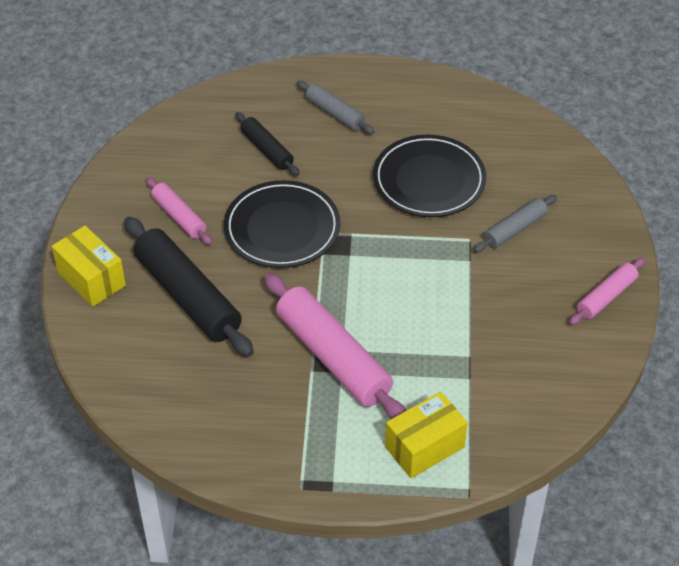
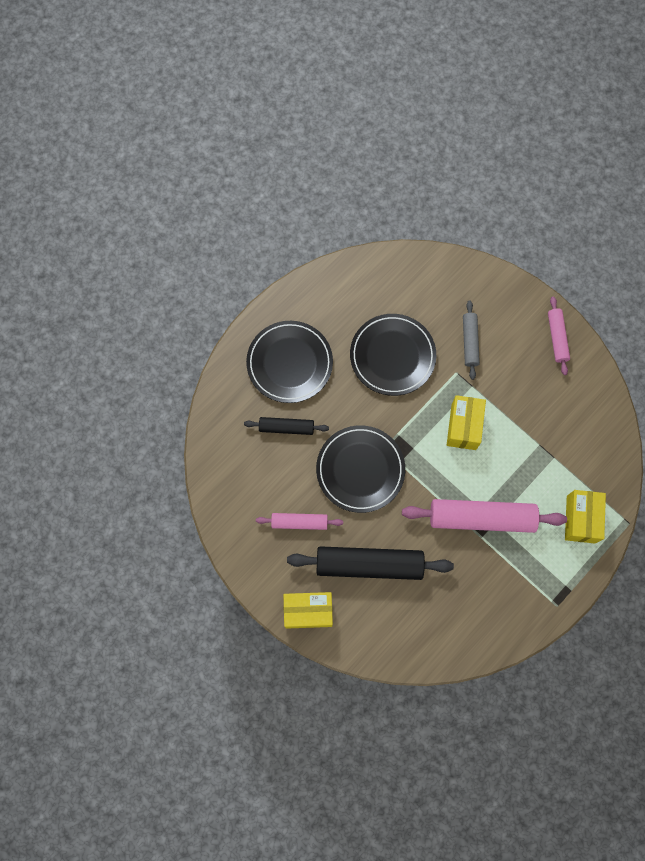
camera: 50 degrees left, 25 degrees up
grey rolling pin [297,81,375,134] -> black plate [246,321,333,403]
none -> yellow box [447,395,486,450]

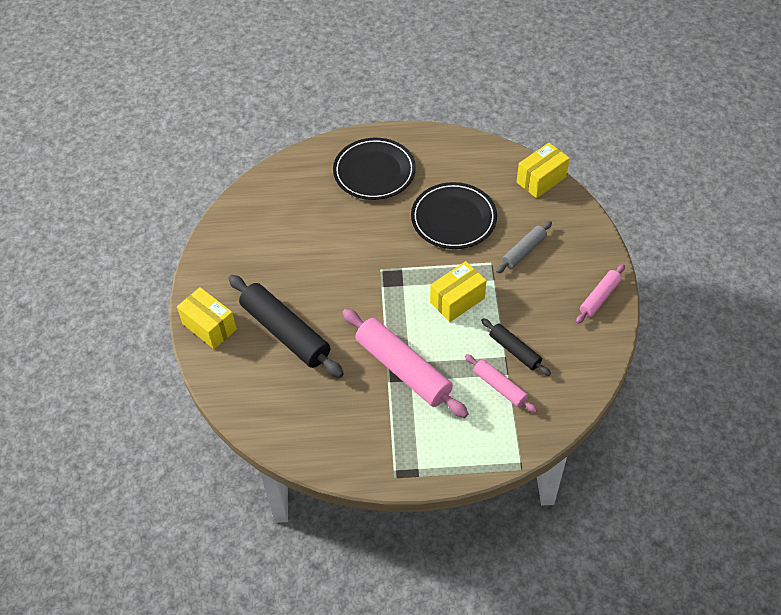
camera: 45 degrees right, 20 degrees down
black rolling pin [244,417,329,435] -> black rolling pin moved to [481,318,551,376]
pink rolling pin [256,513,343,530] -> pink rolling pin moved to [465,354,538,413]
black plate [316,425,405,513] -> none
yellow box [565,490,606,543] -> yellow box moved to [517,143,570,198]

